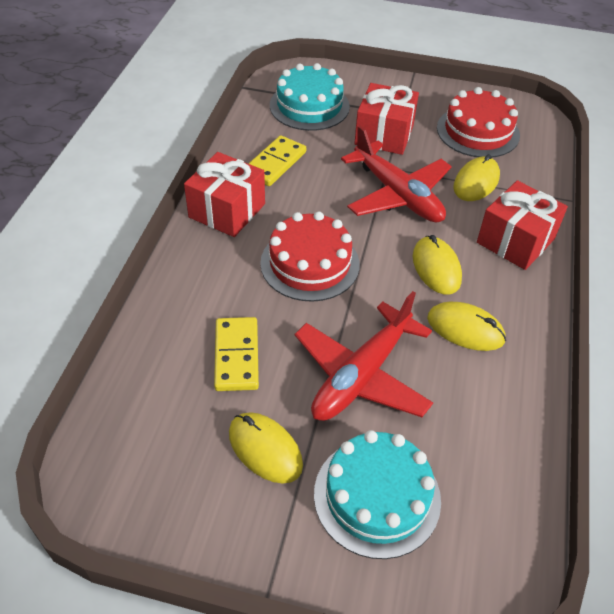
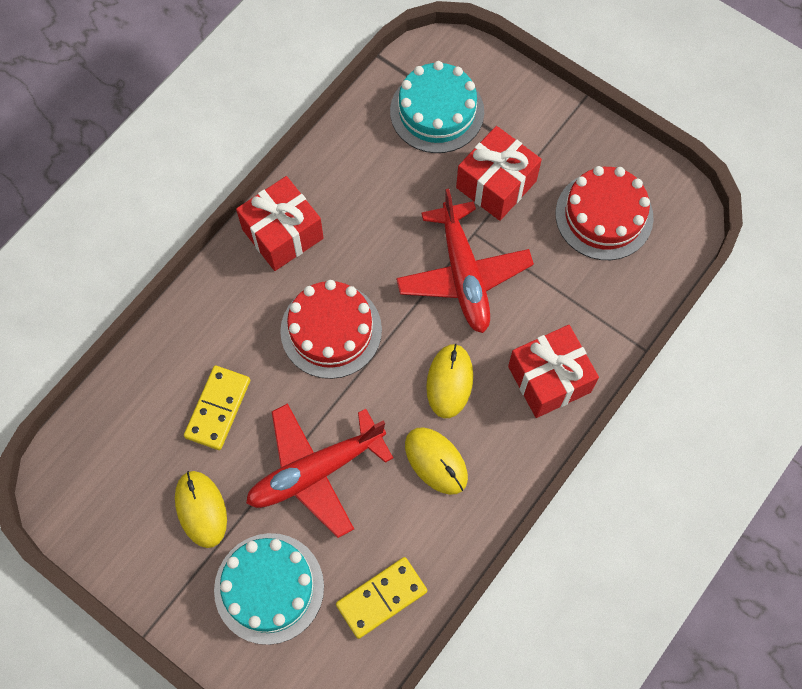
camera: 25 degrees right, 20 degrees up
yellow domino [248,135,306,186] -> yellow domino moved to [336,557,427,639]
yellow mouse [453,154,500,201] -> none

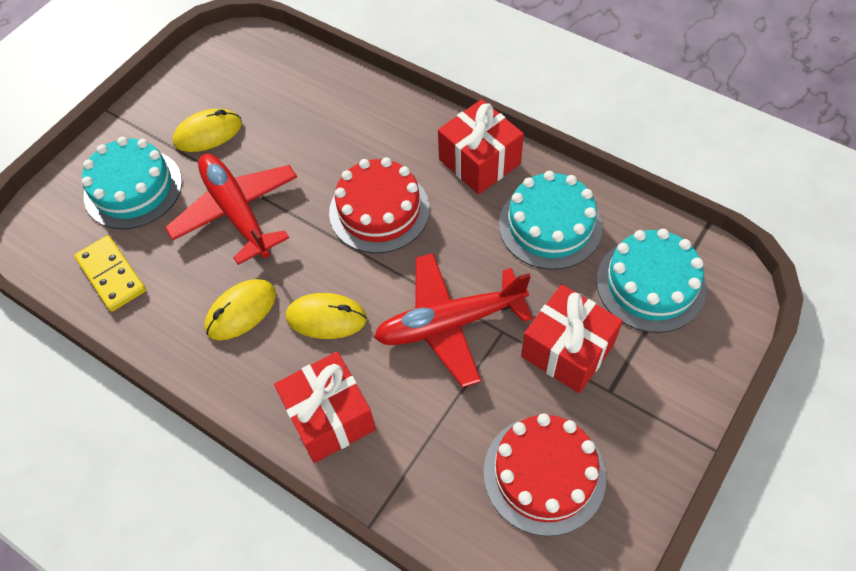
camera: 90 degrees right, 10 degrees down
yellow domino [184,366,250,450] -> none
none -> turquoise cake [499,171,603,270]

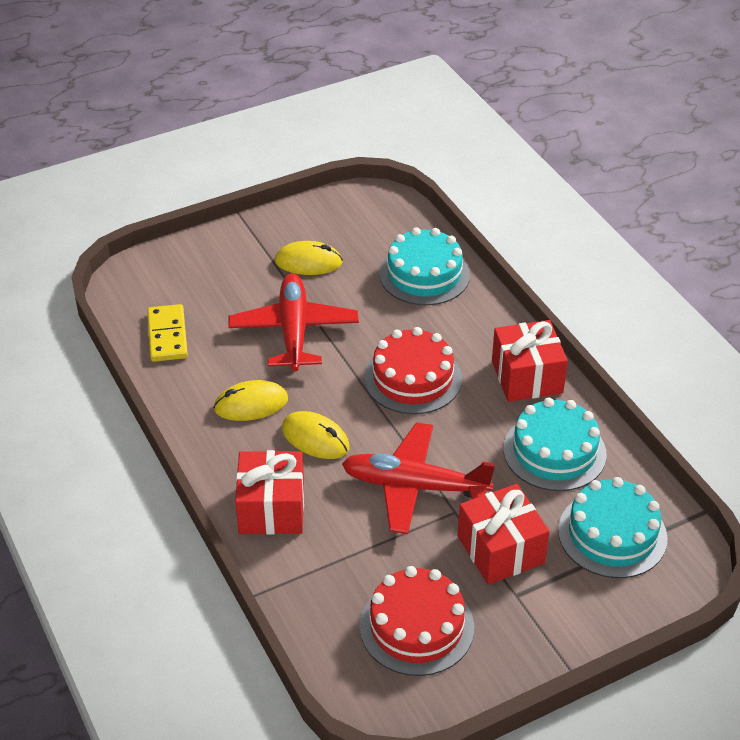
camera: 25 degrees right, 15 degrees down
turquoise cake [82,137,182,229] -> turquoise cake moved to [379,227,470,305]

